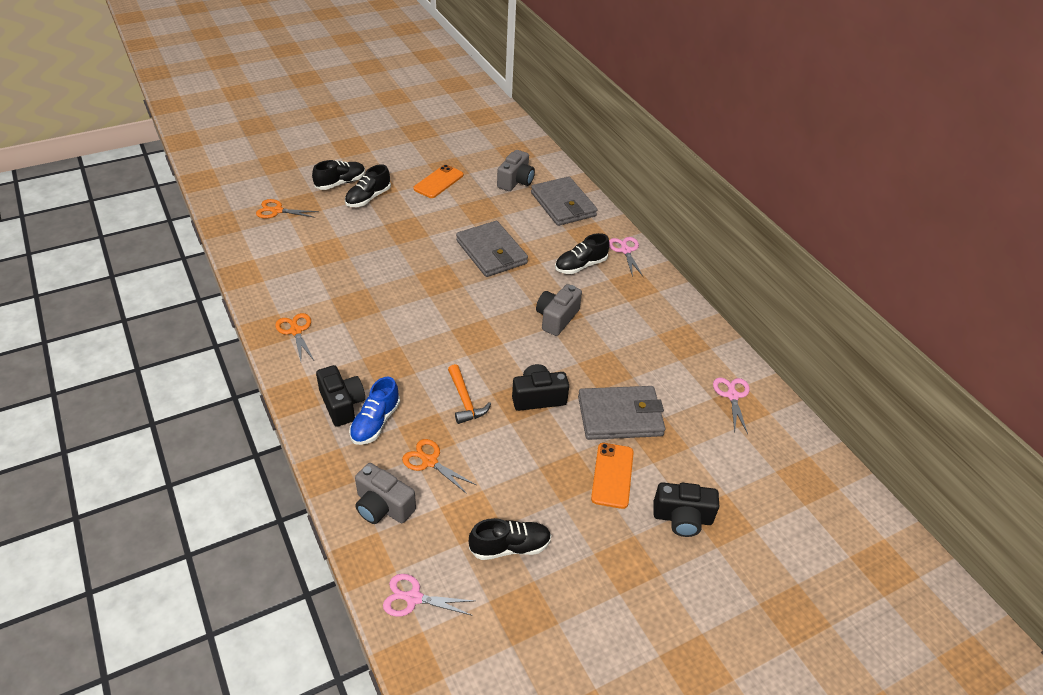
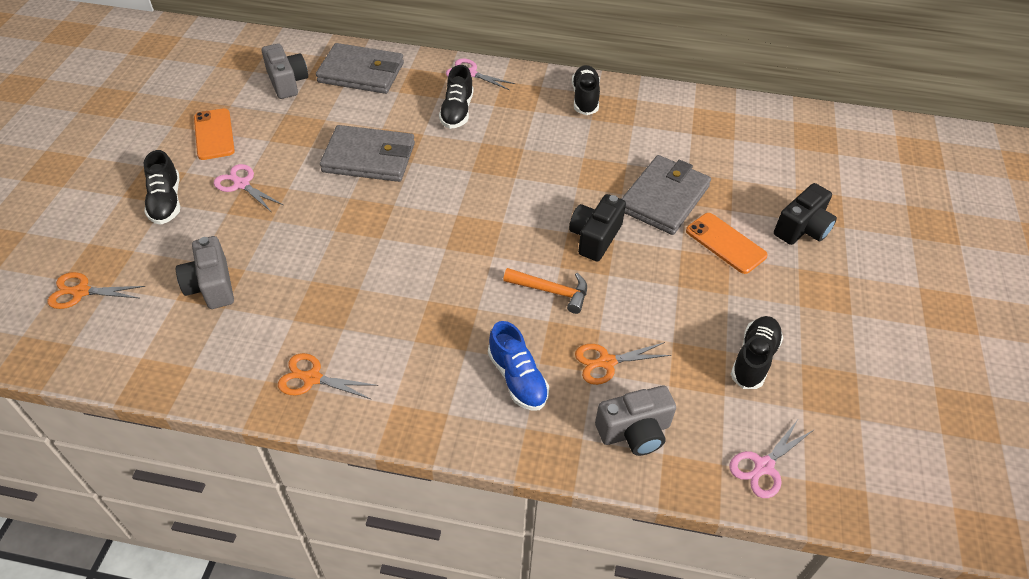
camera: 50 degrees left, 5 degrees up
orange scissors [256,199,319,218] -> orange scissors turned 45 degrees clockwise [47,272,145,309]
black shoe [312,160,365,190] -> black shoe moved to [572,65,600,115]
black camera [316,365,365,427] -> none
grey camera [536,284,582,336] -> grey camera moved to [176,236,234,309]
pink scissors [713,377,750,434] -> pink scissors moved to [214,164,283,212]

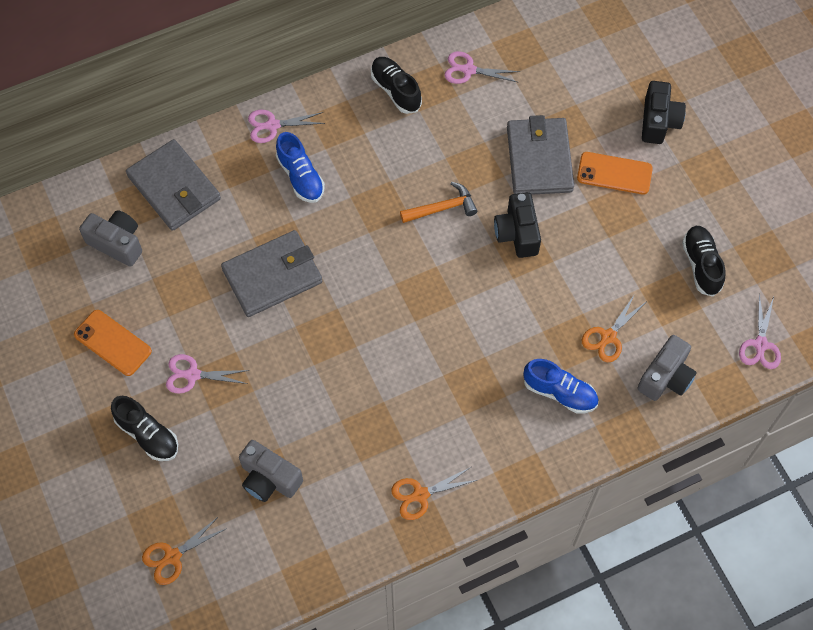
camera: 35 degrees left, 15 degrees up
grey wallet [316,43,404,94] -> grey wallet turned 75 degrees clockwise [126,139,221,231]
black shoe [439,65,474,129] -> blue shoe [276,132,325,203]
orange hammer [503,268,587,314] -> orange hammer moved to [400,182,477,223]
none -> pink scissors [444,51,520,84]

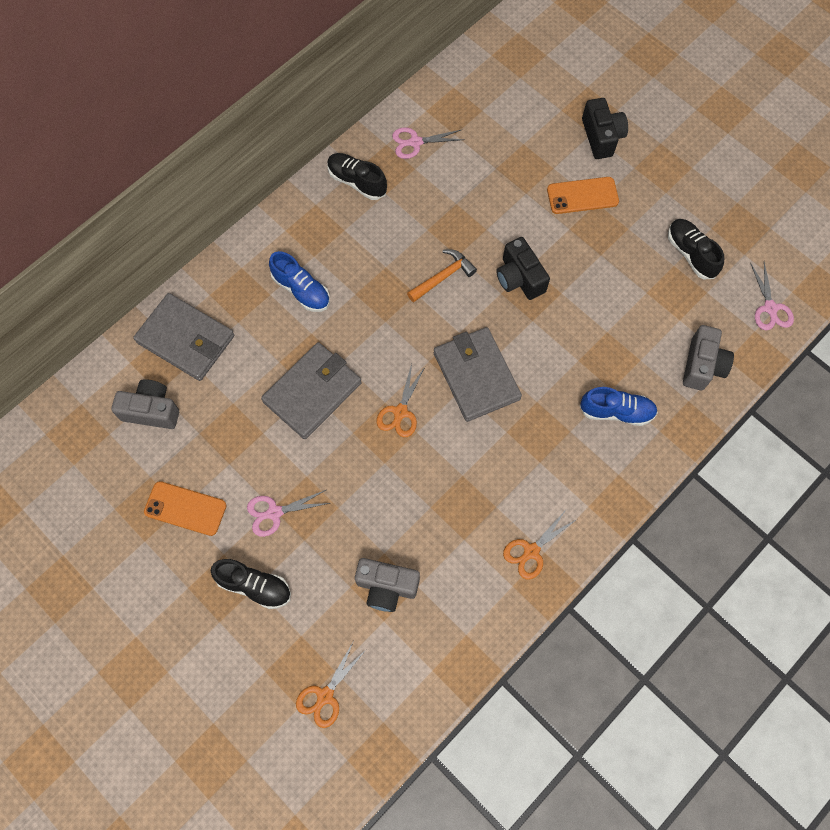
camera: 20 degrees left, 5 degrees up
pink scissors [248,110,325,143] -> none
grey wallet [507,115,574,195] -> grey wallet moved to [434,327,522,422]
orange scissors [582,294,647,362] -> orange scissors moved to [377,364,425,437]

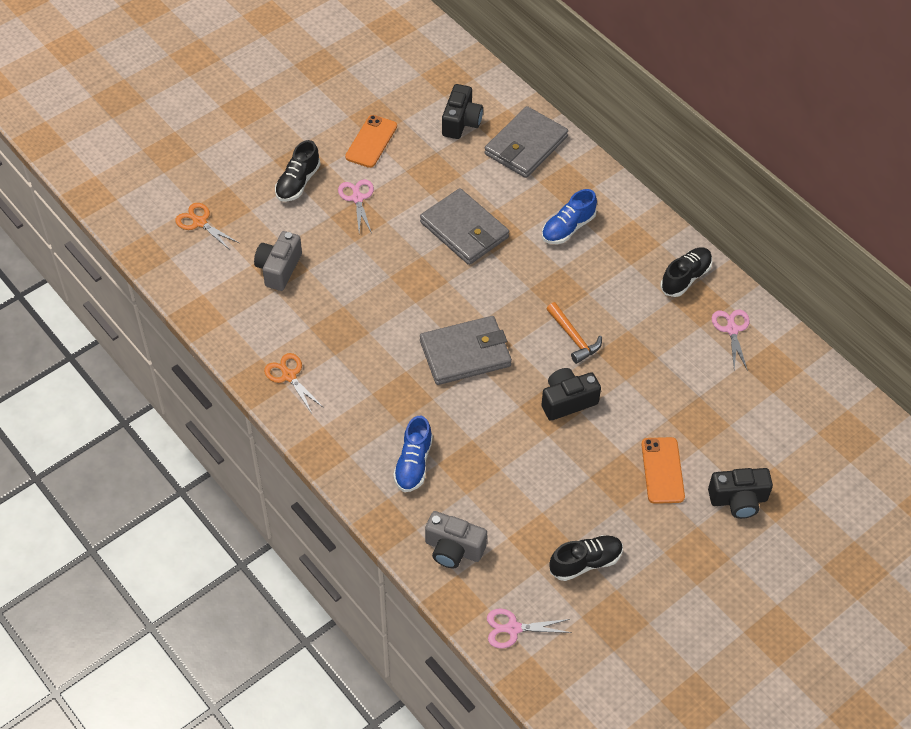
camera: 95 degrees right, 15 degrees down
grey camera [111,379,179,429] -> black camera [442,84,483,139]
orange scissors [377,364,425,437] -> none

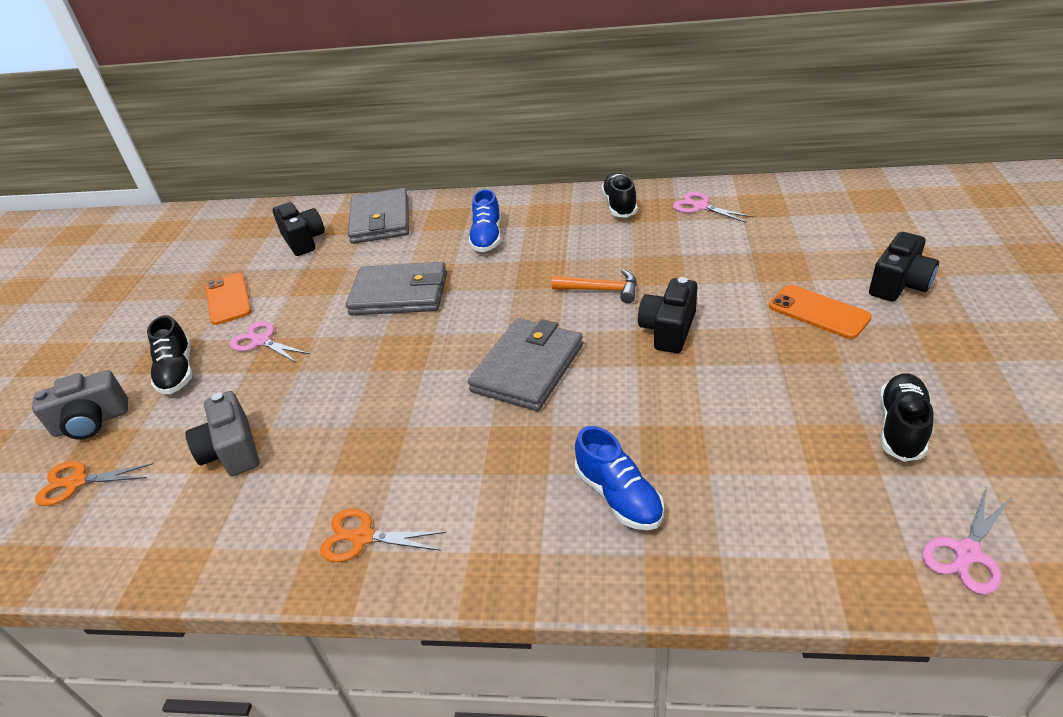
camera: 40 degrees left, 15 degrees down
grey camera [425,511,487,568] -> grey camera moved to [32,370,128,440]

